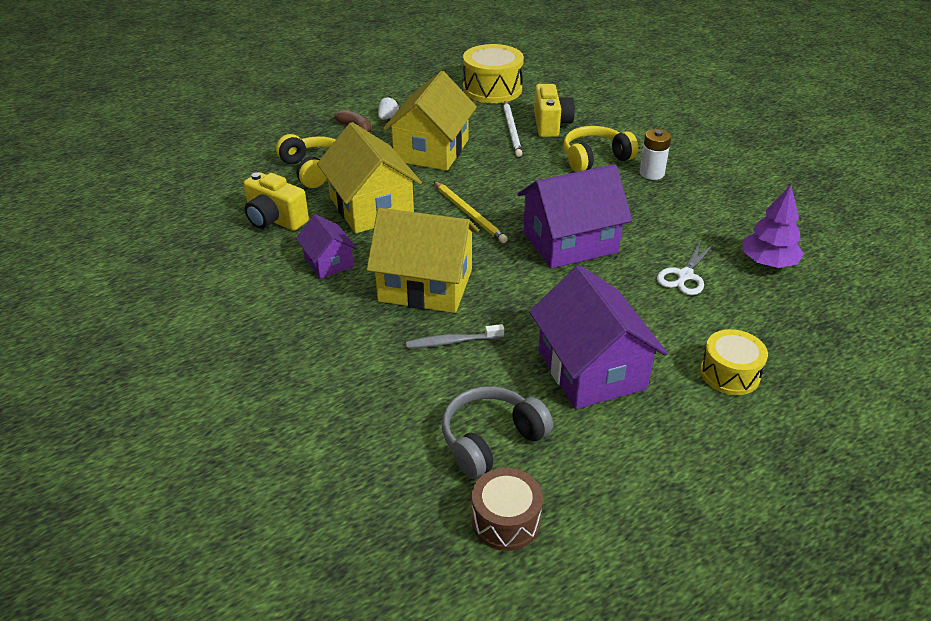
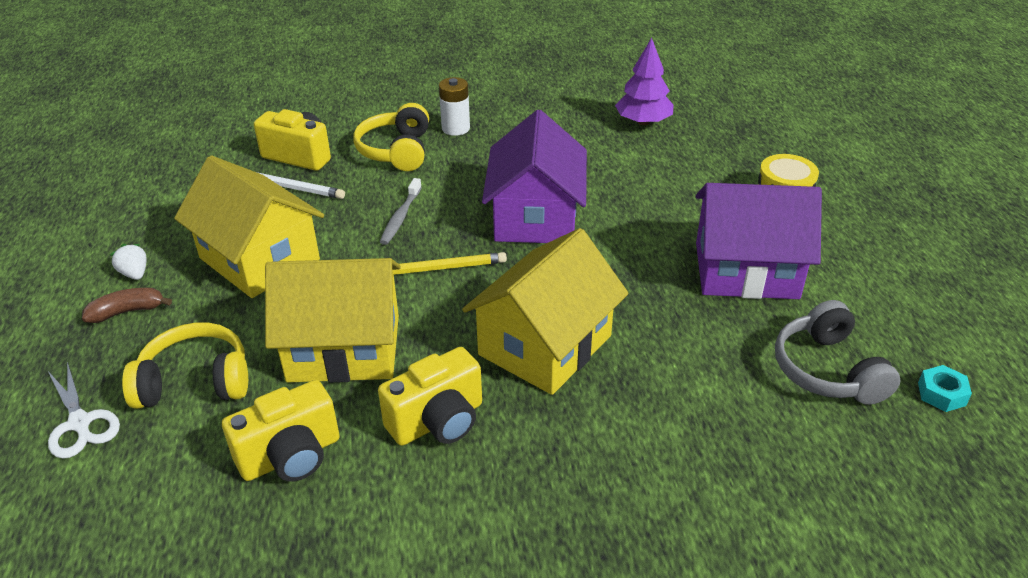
camera: 65 degrees left, 0 degrees up
purple house [296,214,357,279] -> yellow camera [378,347,482,446]
grey toothbrush [406,324,504,349] -> grey toothbrush moved to [380,178,422,245]
yellow drum [463,44,524,103] -> none
brown drum [472,468,543,551] -> turquoise nut [918,365,972,412]
white scissors [657,241,714,295] -> white scissors moved to [48,362,120,459]

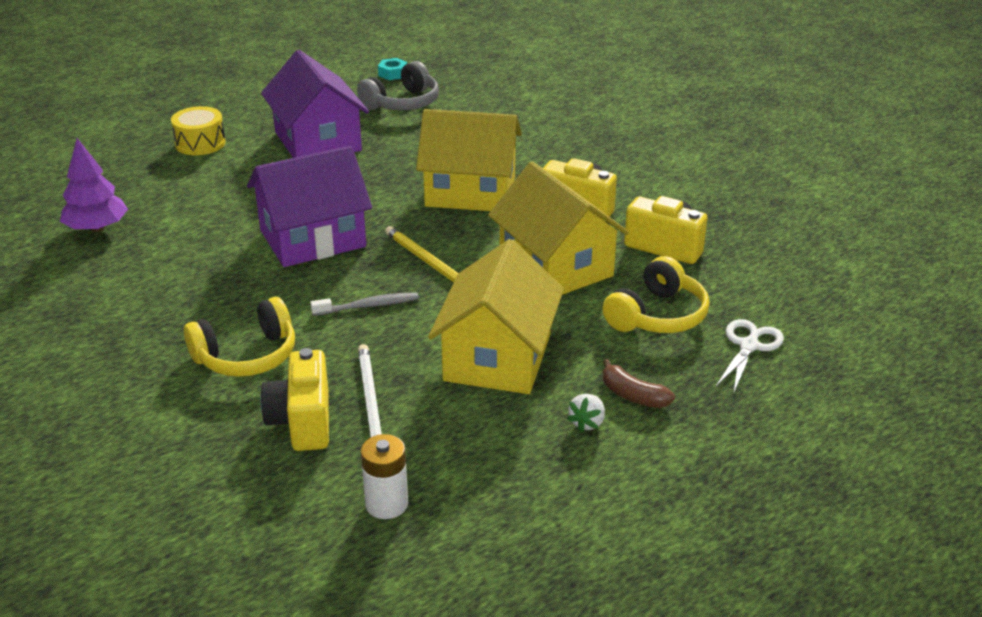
camera: 120 degrees left, 5 degrees down
yellow headphones [122,323,248,409] -> yellow headphones turned 105 degrees counterclockwise [602,256,710,333]
white battery [439,77,470,136] -> white battery moved to [361,434,408,519]

